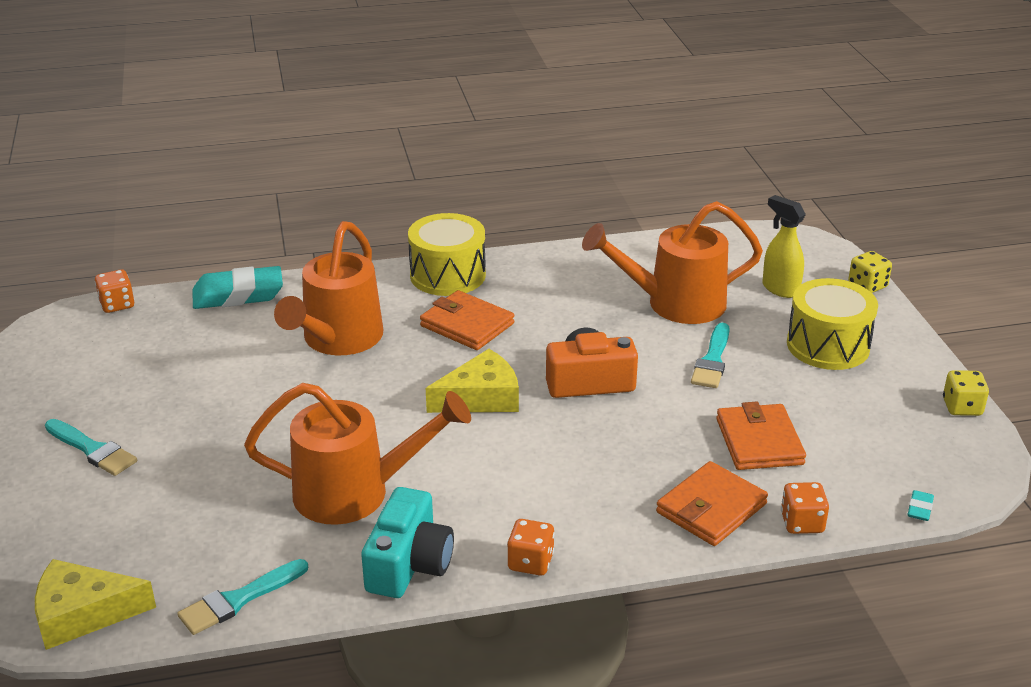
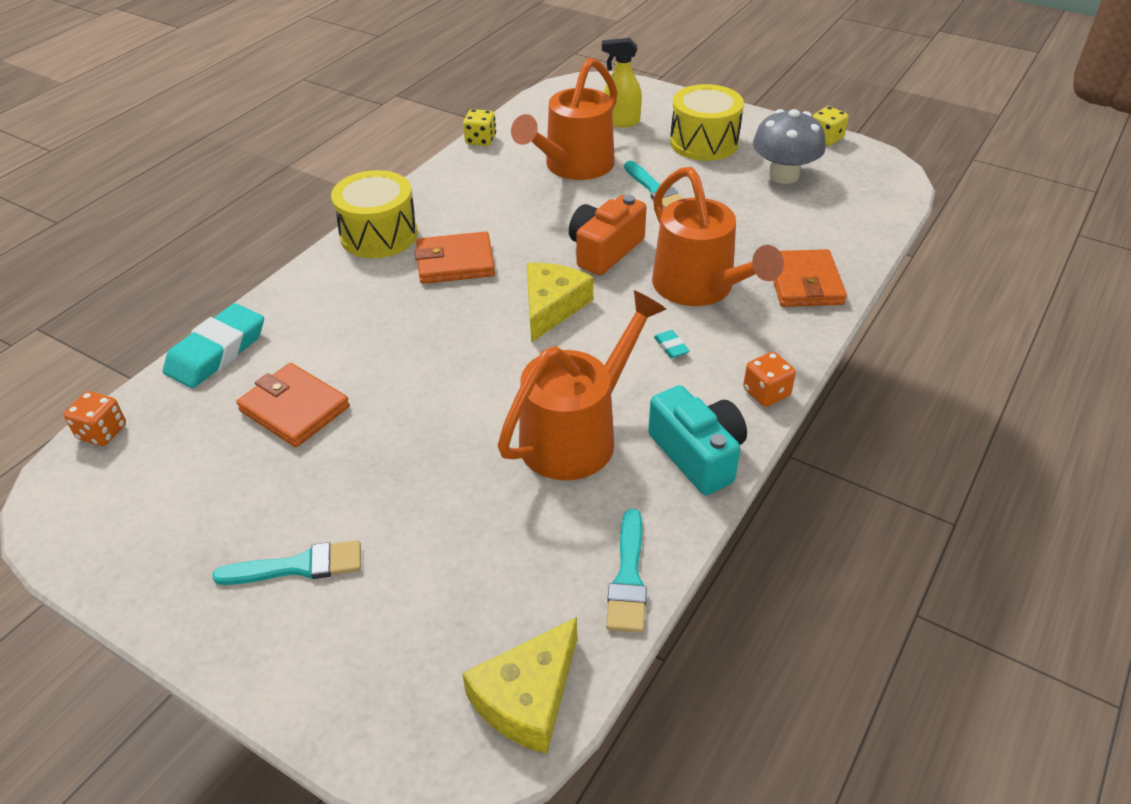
camera: 45 degrees left, 10 degrees up
orange watering can [274,221,383,355] -> orange watering can moved to [652,167,784,306]
orange wallet [716,402,806,470] -> orange wallet moved to [236,363,350,447]
orange dice [781,482,829,534] -> none
yellow dice [848,251,892,293] -> yellow dice moved to [463,109,496,146]
turquoise eraser [907,490,934,521] -> turquoise eraser moved to [654,330,690,358]
none -> grey mushroom [753,109,826,184]

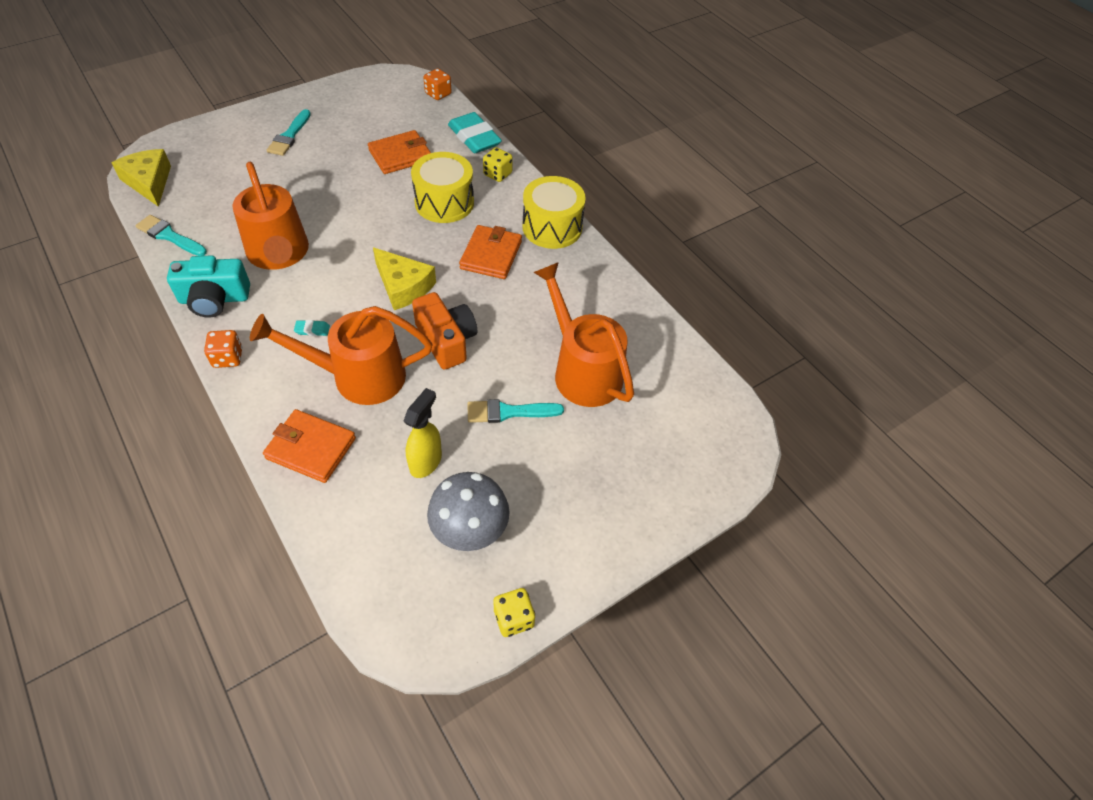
camera: 110 degrees right, 10 degrees up
yellow dice [463,109,496,146] -> yellow dice moved to [483,147,513,182]
yellow spray bottle [602,38,642,127] -> yellow spray bottle moved to [404,388,442,478]
yellow drum [670,84,744,161] -> yellow drum moved to [411,152,474,223]

